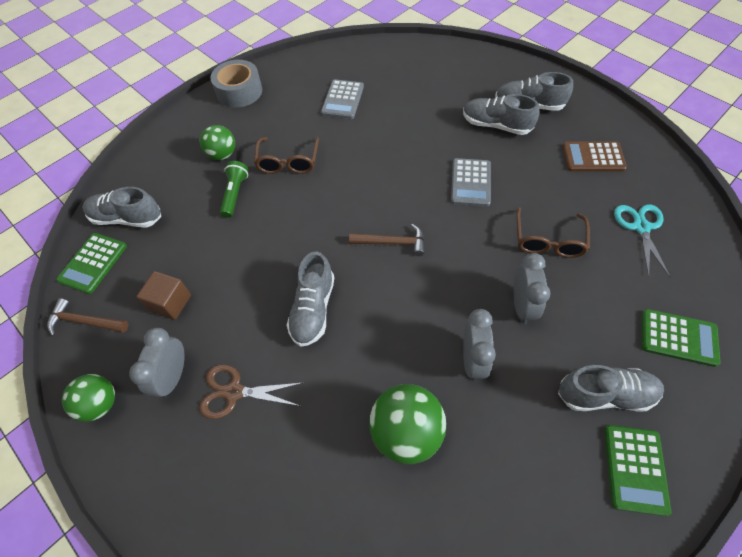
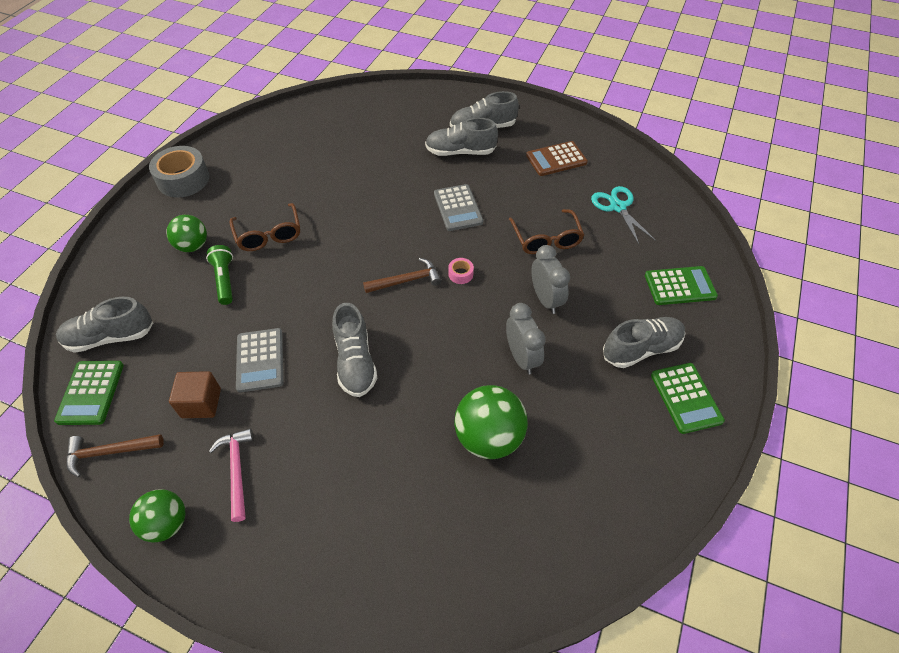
camera: 25 degrees left, 5 degrees down
grey clock [129,328,185,398] -> pink hammer [209,428,254,522]
brown scissors [199,364,302,419] -> none
grey calculator [321,79,364,119] -> grey calculator moved to [236,328,284,392]
none -> pink tape [448,258,474,284]

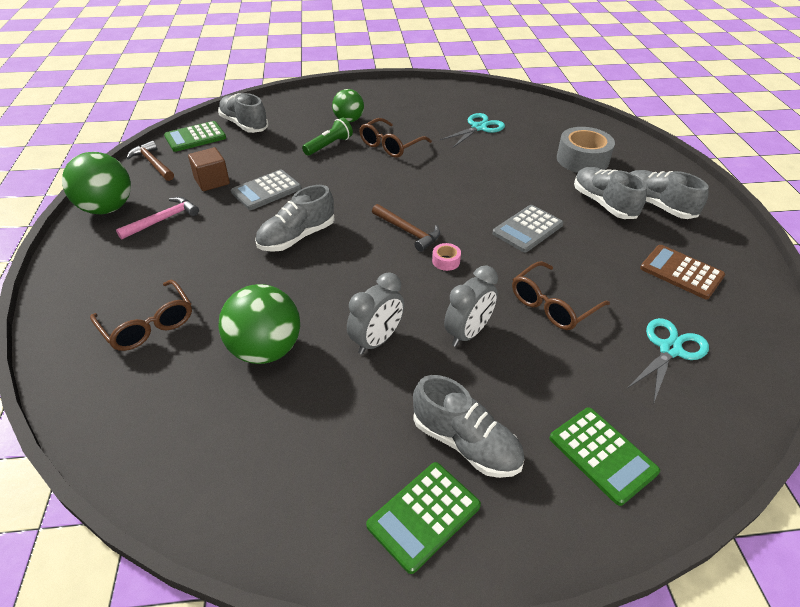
camera: 60 degrees right, 10 degrees down
green ball [129,489,185,543] -> green ball [62,152,131,214], size x1.54
grey tape [149,146,210,198] -> grey tape moved to [557,127,615,173]
none -> brown glasses [90,280,192,351]
none -> turquoise scissors [440,113,505,148]

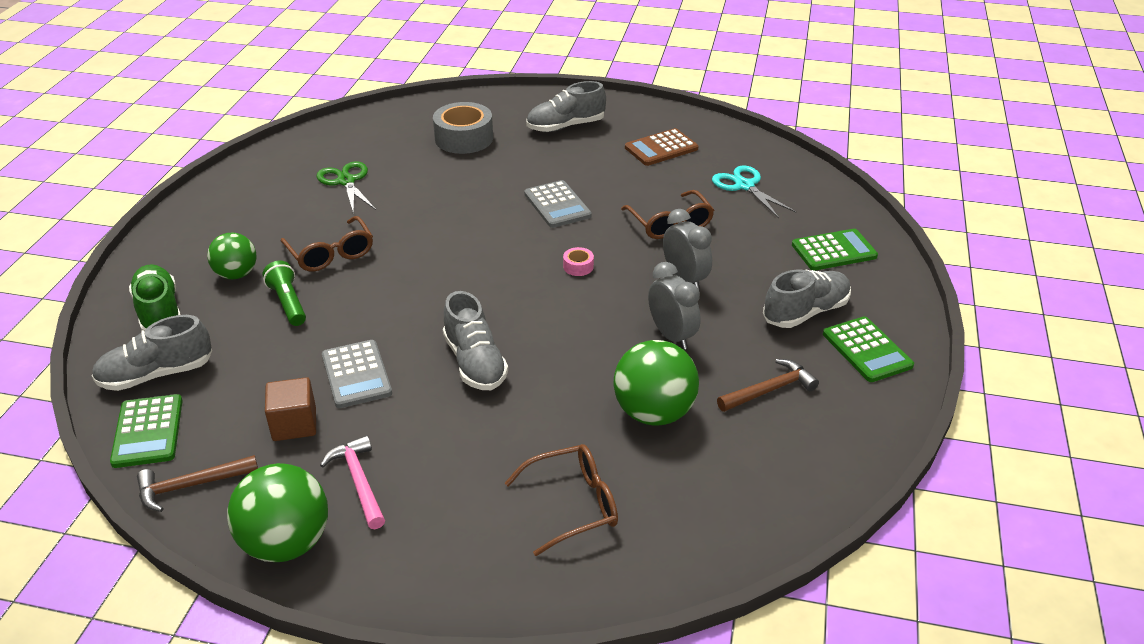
camera: 70 degrees left, 5 degrees down
brown hammer [372,204,440,252] -> brown hammer moved to [717,359,819,412]
turquoise scissors [440,113,505,148] -> green scissors [317,161,376,214]
grey shoe [574,167,647,219] -> none
none -> green shoe [129,264,181,331]

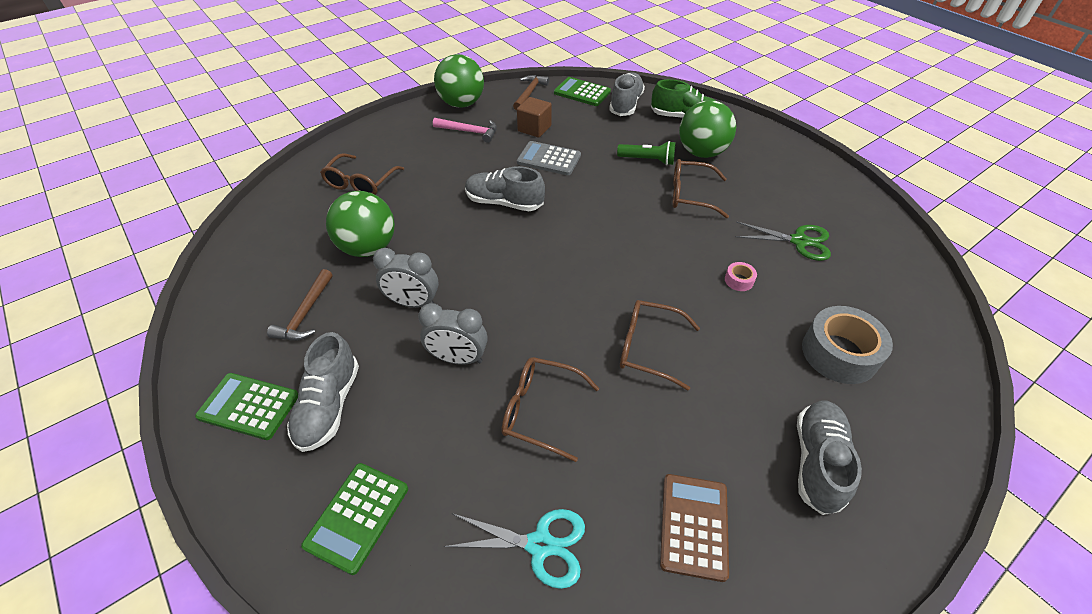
camera: 130 degrees right, 10 degrees up
green ball [207,233,256,279] -> green ball [679,100,736,158], size x1.54
grey calculator [524,180,592,228] -> brown glasses [620,300,700,391]
pink tape [563,247,594,276] -> pink tape moved to [725,262,757,291]

